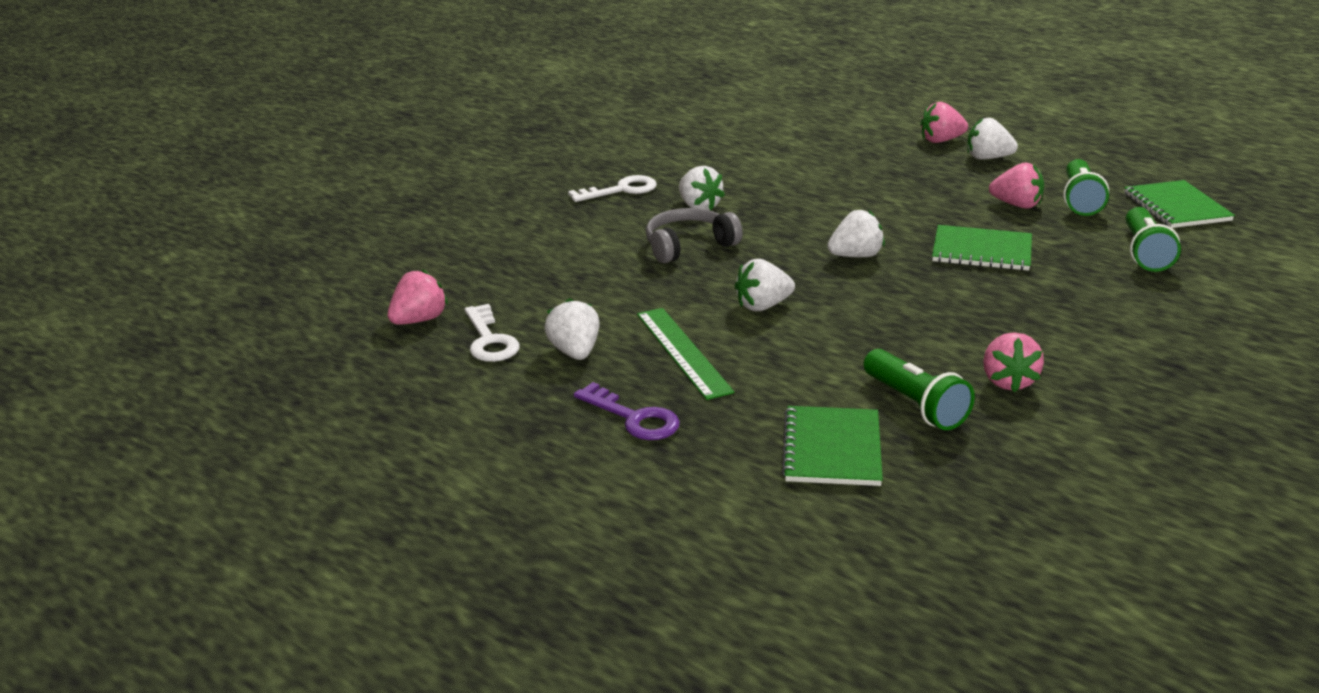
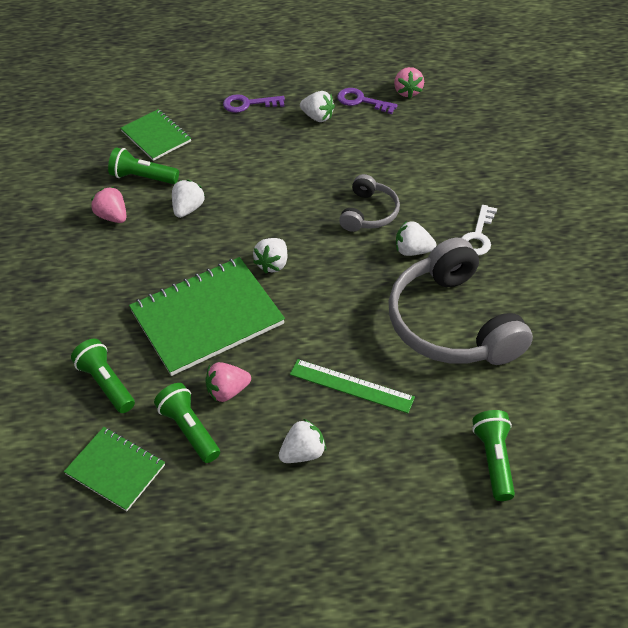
camera: 135 degrees right, 20 degrees up
white key [465,304,520,362] -> purple key [337,88,398,114]
green ruler [637,308,734,400] -> green ruler moved to [290,359,415,413]
white strawberry [734,259,795,311] -> white strawberry moved to [172,180,205,218]
pink strawberry [920,102,968,143] -> none
green notebook [932,225,1032,271] -> green notebook [129,257,285,376], size x1.77
none -> grey headphones [389,238,533,365]
none -> green flashlight [472,410,515,501]

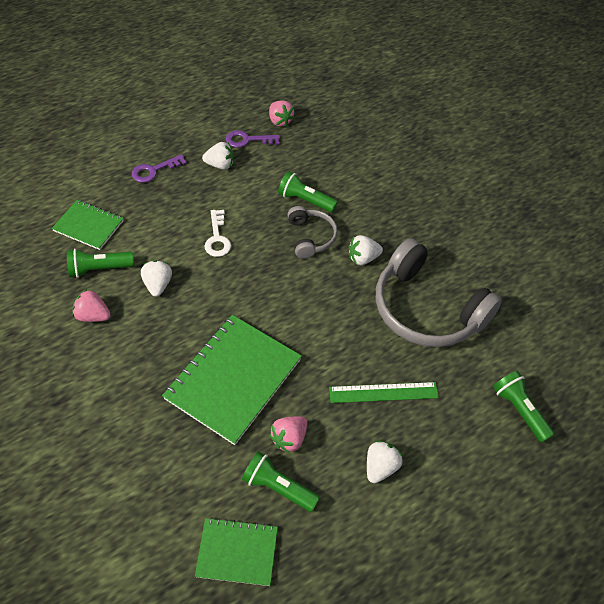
camera: 30 degrees left, 5 degrees up
green flashlight [71,339,135,413] -> green flashlight moved to [278,171,338,213]
white strawberry [253,238,287,273] -> none
white key [462,205,497,256] -> white key moved to [205,210,231,257]

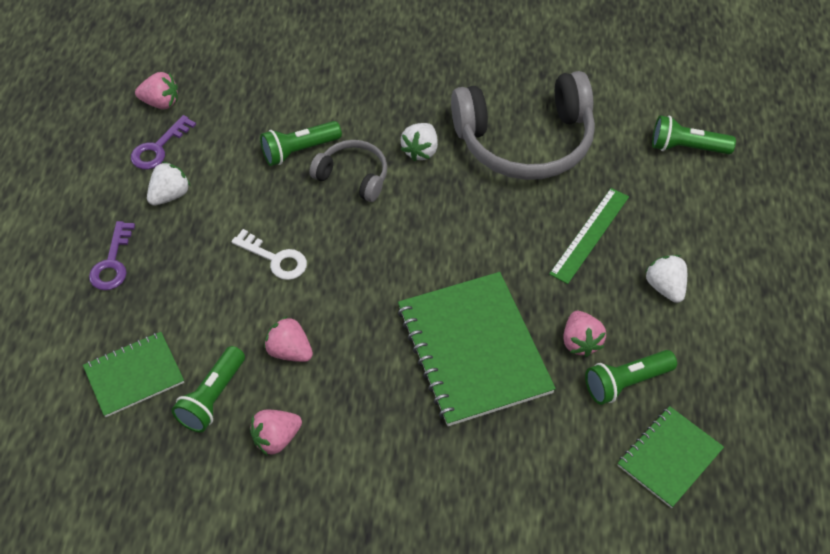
camera: 50 degrees left, 0 degrees up
white strawberry [141,260,172,297] -> pink strawberry [264,316,313,362]

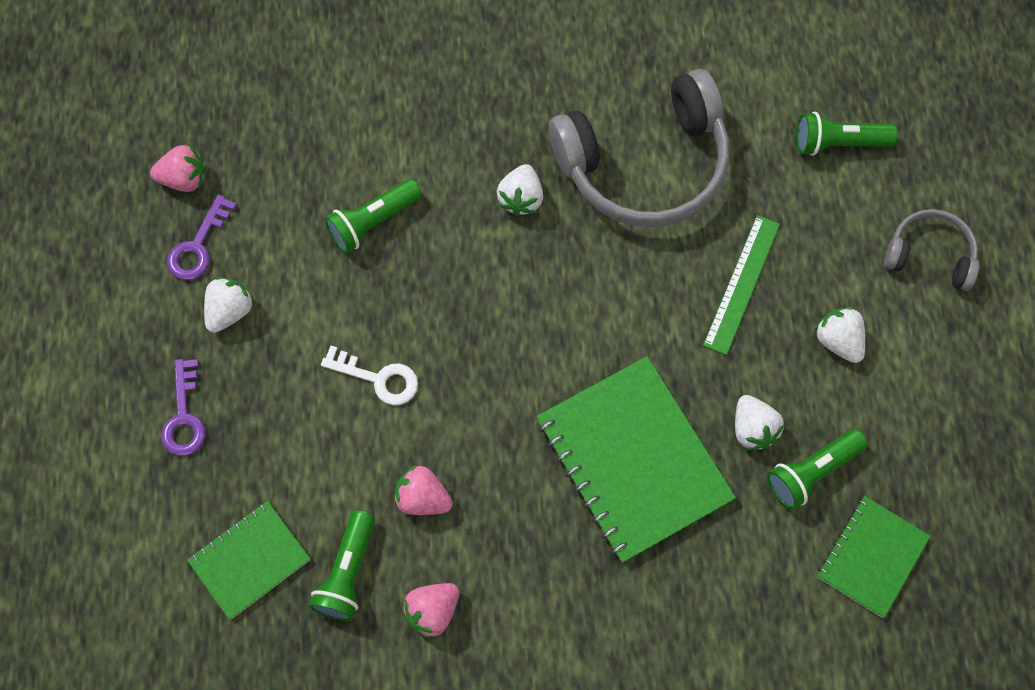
camera: 10 degrees left, 15 degrees up
grey headphones [309,140,387,202] -> grey headphones moved to [884,209,980,291]
pink strawberry [563,311,606,357] -> white strawberry [735,395,784,450]

